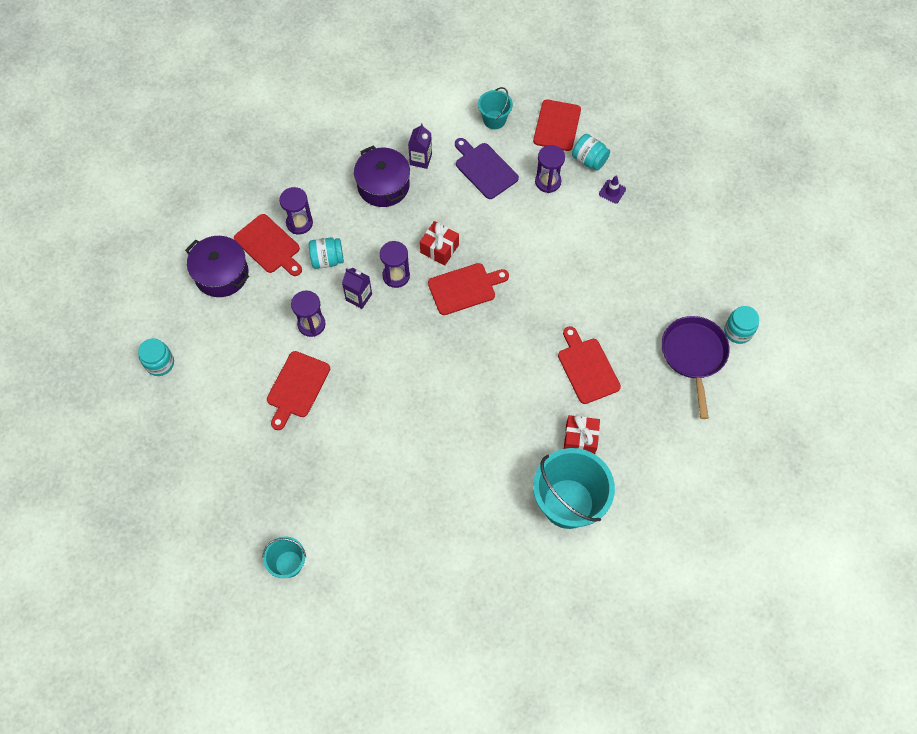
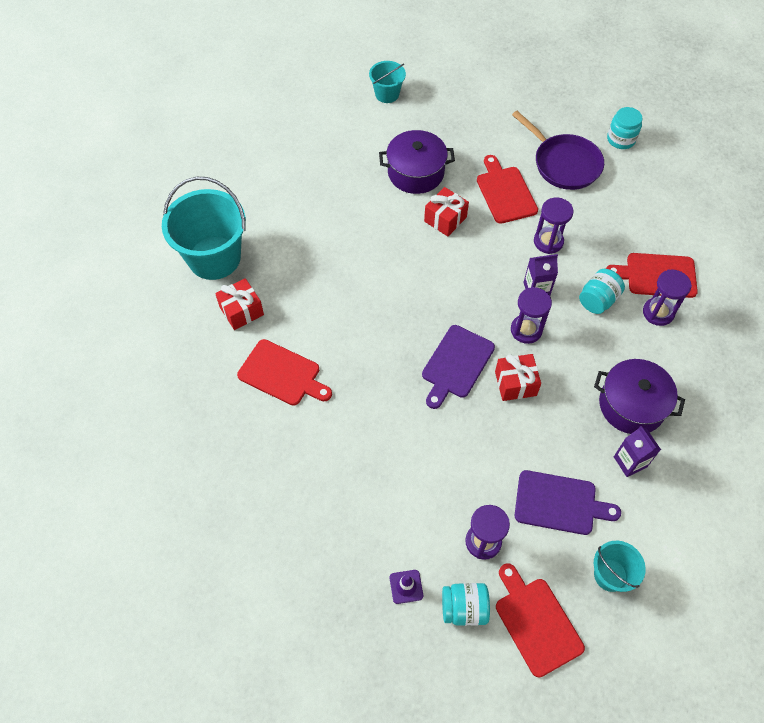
camera: 140 degrees right, 5 degrees down
purple pot [185,236,249,297] -> purple pot moved to [379,130,455,194]
red cutting board [428,263,509,315] -> purple cutting board [422,325,495,409]
purple pan [662,316,730,419] -> purple pan moved to [512,111,604,190]
turquoise jar [724,306,759,344] -> none
none -> red gift [424,187,469,236]

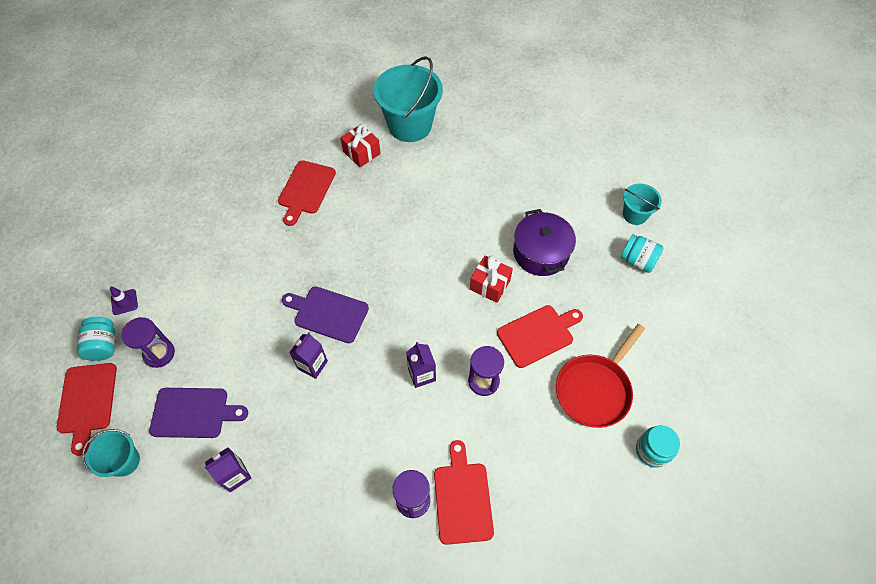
camera: 80 degrees right, 0 degrees up
red gift [495,354,541,401] -> purple carton [289,332,328,379]
red cutting board [496,563,585,678] -> red cutting board turned 120 degrees clockwise [57,363,117,456]
purple hourglass [511,287,552,344] -> none
purple pan [512,111,604,190] -> red pan [556,324,645,428]
purple cutting board [515,470,621,535] -> purple cutting board turned 90 degrees counterclockwise [149,388,248,438]
turquoise jar [579,269,625,314] -> turquoise jar moved to [620,234,663,273]
purple pot [594,359,685,434] -> none

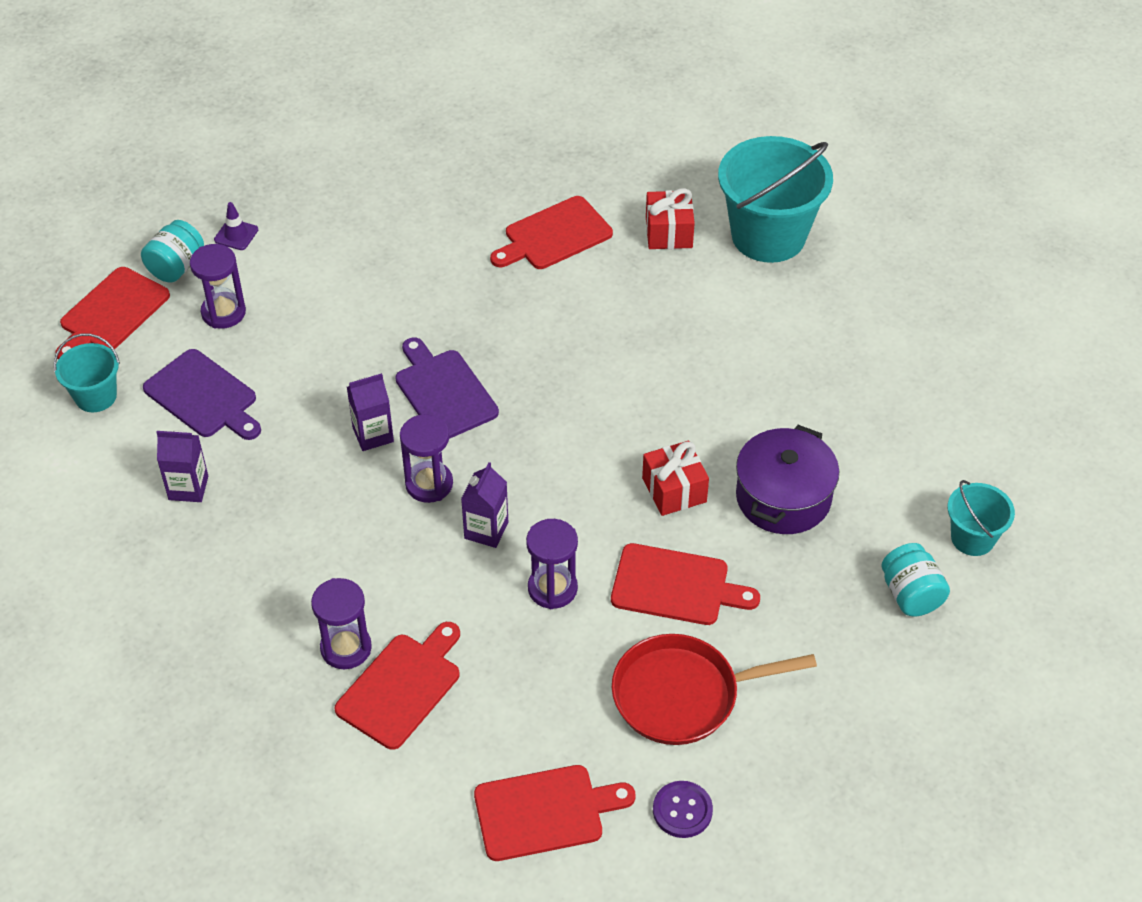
camera: 40 degrees right, 10 degrees down
turquoise jar [636,425,680,468] -> purple button [653,781,713,838]
none -> purple hourglass [400,414,453,503]
none -> red cutting board [474,765,635,861]

